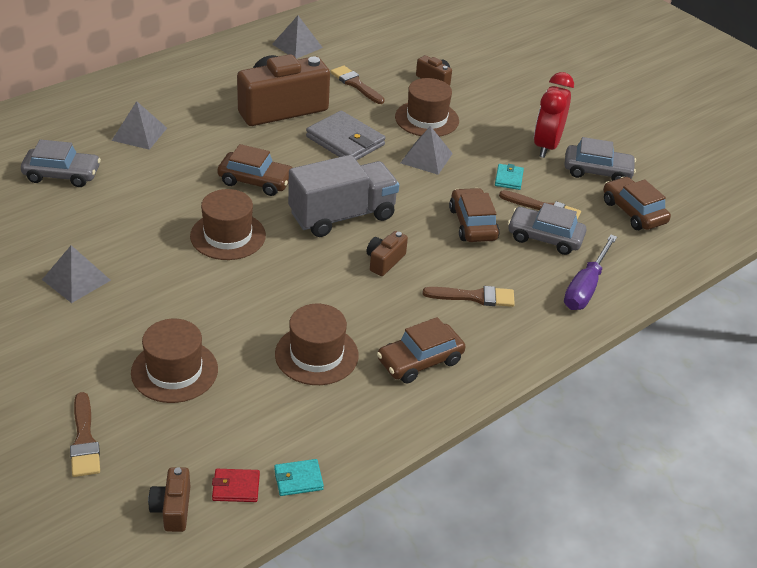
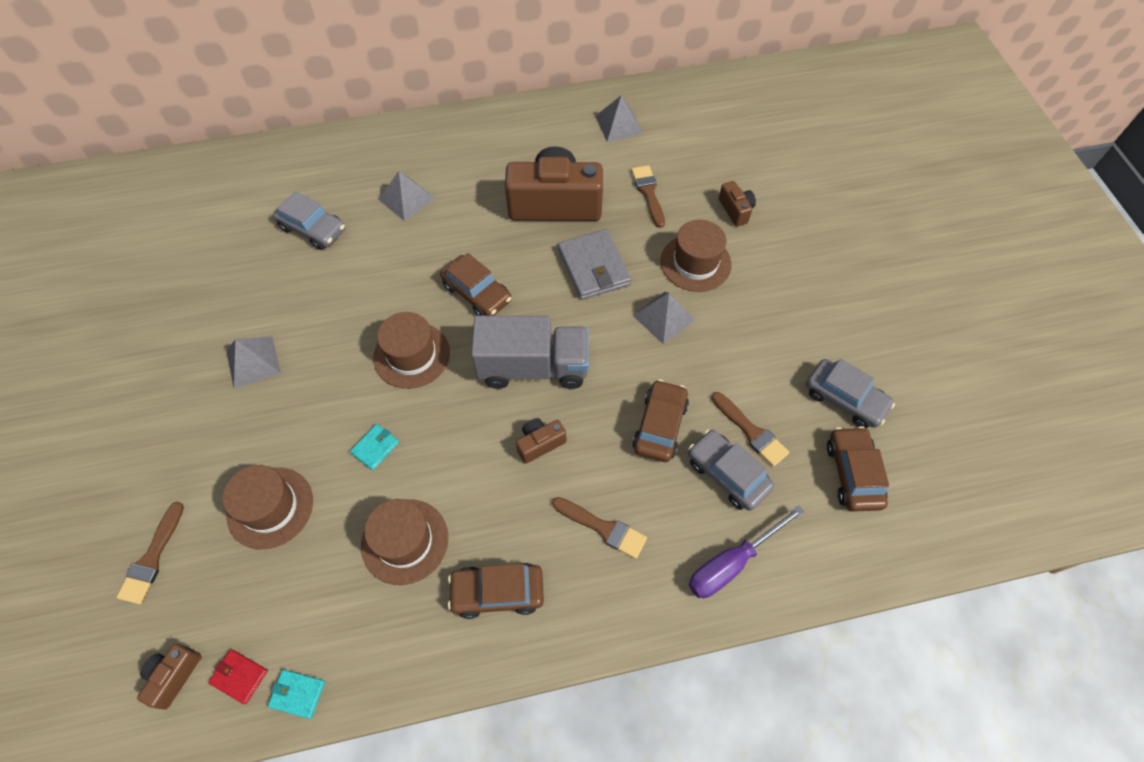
camera: 30 degrees right, 20 degrees up
turquoise wallet [495,164,524,190] -> turquoise wallet moved to [350,424,399,470]
red clock [534,72,574,158] -> none

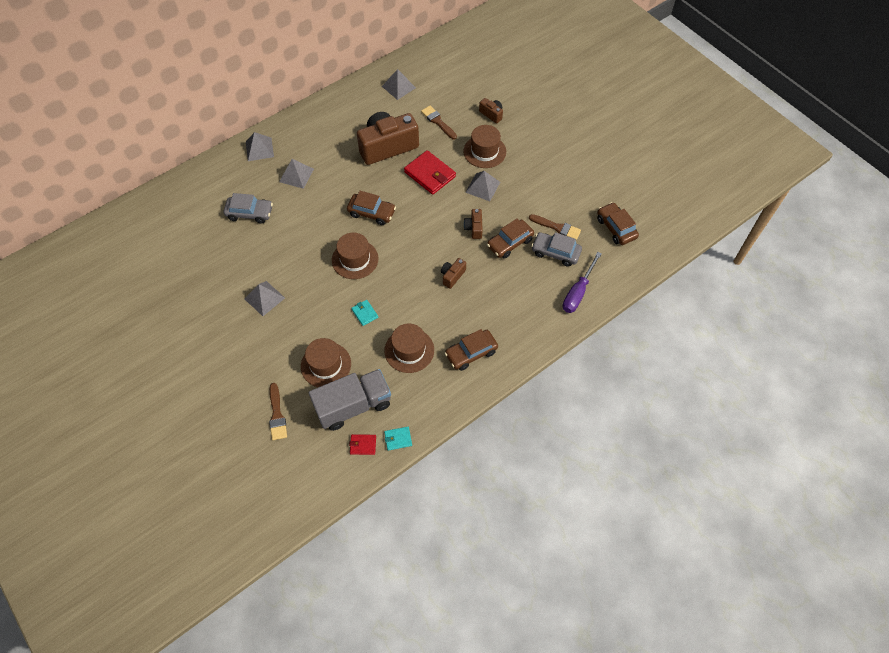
camera: 25 degrees left, 0 degrees up
brown camera [137,644,202,710] -> brown camera moved to [464,209,483,239]
turquoise wallet [350,424,399,470] -> turquoise wallet turned 45 degrees counterclockwise [351,300,378,326]
grey truck [471,316,589,389] -> grey truck moved to [309,369,391,431]
brown brush [552,497,647,559] -> none
grey wallet [558,229,632,300] -> red wallet [404,150,456,195]
brown car [632,379,689,462] -> brown car turned 120 degrees counterclockwise [487,218,534,259]
grey car [806,359,895,428] -> none
none -> grey pyramid [246,132,274,161]

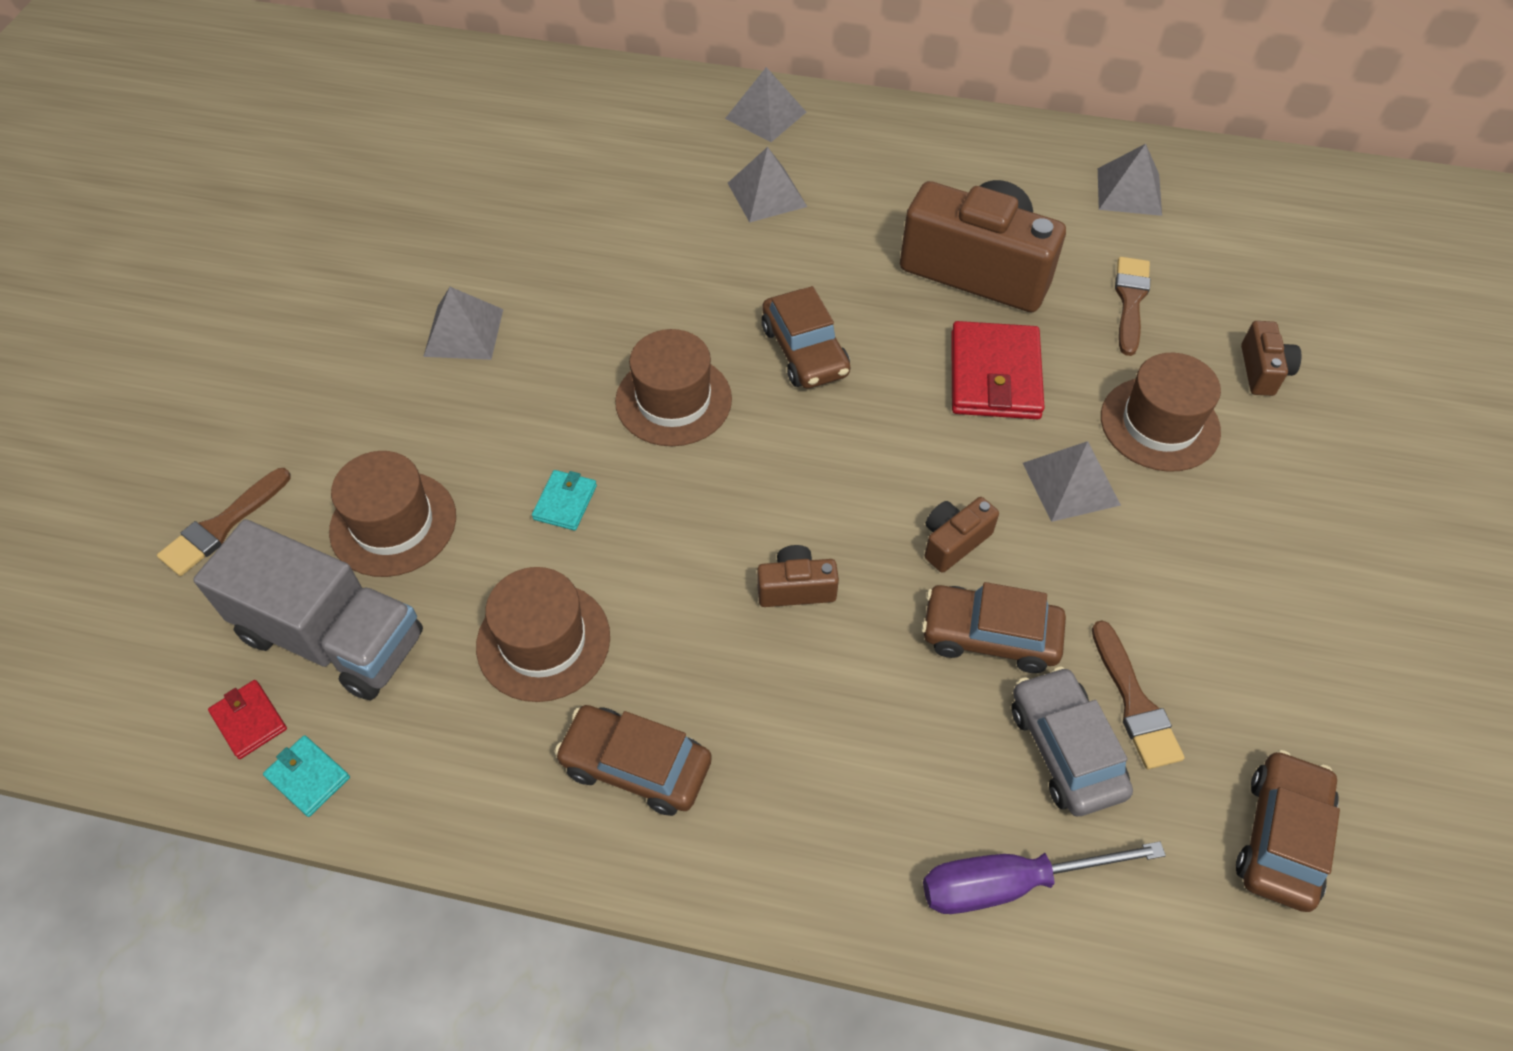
camera: 50 degrees right, 5 degrees down
grey car [224,193,273,224] -> none

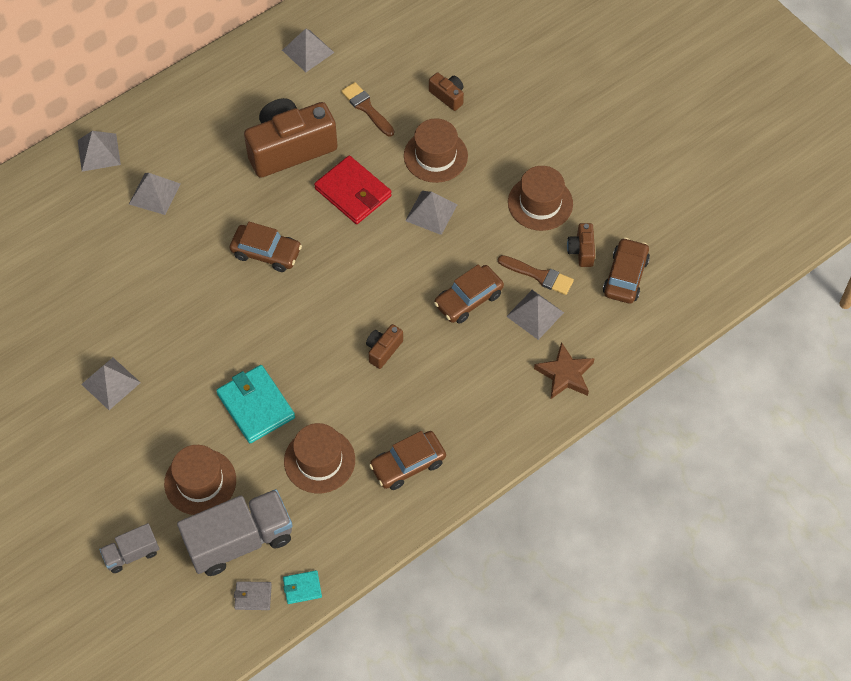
camera: 50 degrees left, 5 degrees up
brown brush [157,468,291,576] -> grey truck [99,523,160,573]
red wallet [208,680,287,759] -> grey wallet [234,581,272,610]
turquoise wallet [532,470,597,531] -> turquoise wallet [216,365,295,443], size x2.02
brown hat [615,329,732,446] -> brown hat moved to [508,166,573,231]
purple screwdriver [923,841,1166,914] -> brown star [534,342,595,399]
brown camera [925,497,999,573] -> brown camera moved to [567,223,595,267]
grey car [1012,667,1133,816] -> grey pyramid [506,290,564,340]
brown car [1236,750,1340,912] -> brown car turned 45 degrees clockwise [603,238,650,304]

